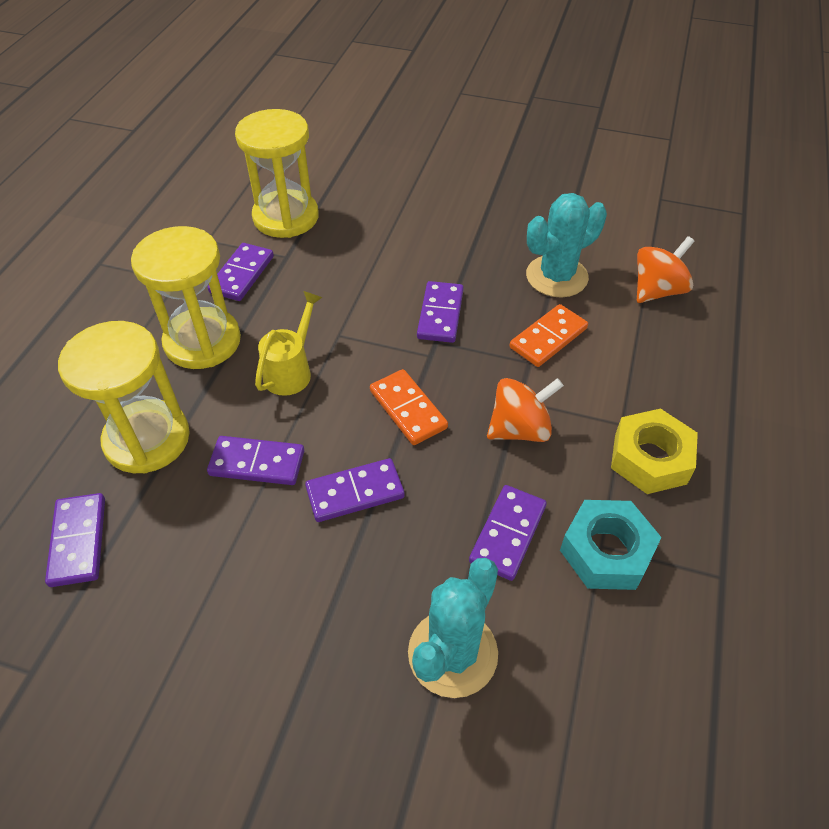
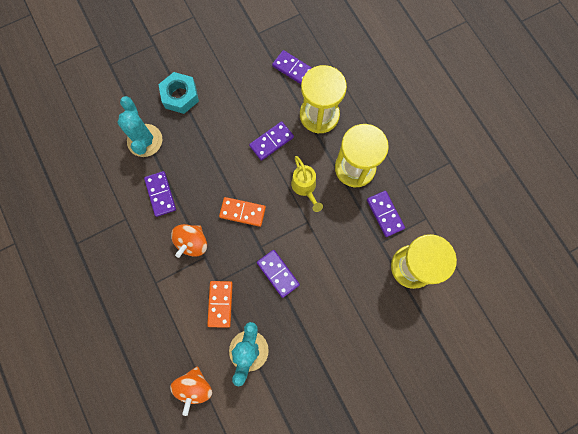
camera: 135 degrees right, 25 degrees up
purple domino [305,458,405,522] -> none
turquoise nut [560,500,662,590] -> turquoise nut moved to [158,72,199,114]
yellow nut [611,409,698,494] -> none

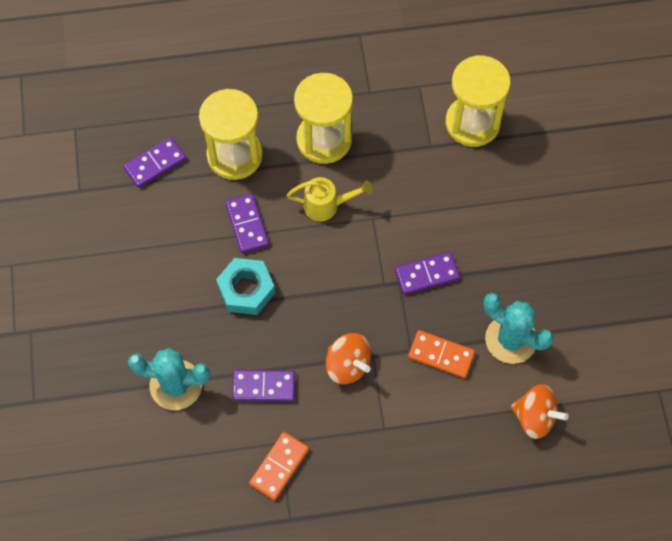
camera: 70 degrees left, 10 degrees down
turquoise nut [158,72,199,114] -> turquoise nut moved to [216,258,275,315]
orange domino [219,197,266,227] -> orange domino moved to [249,432,309,500]
purple domino [367,191,405,237] -> none

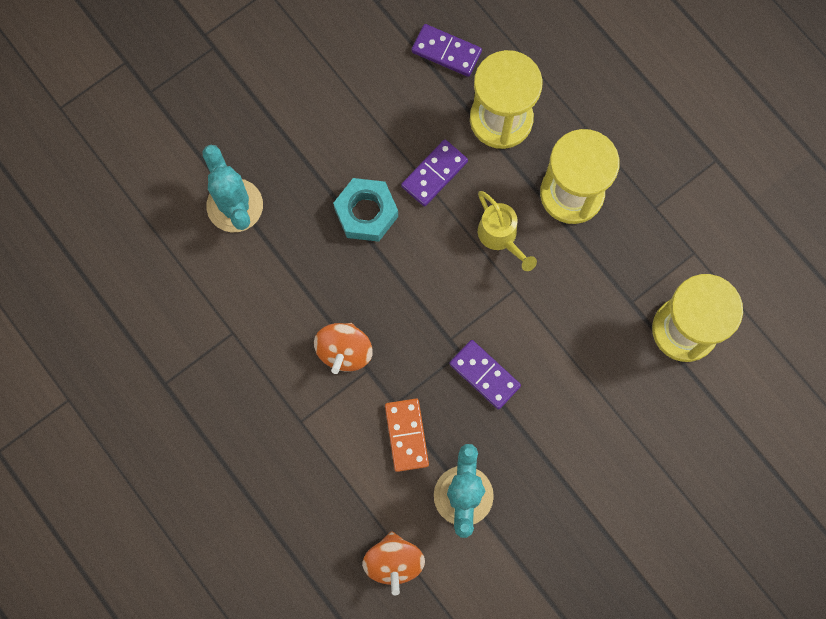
camera: 60 degrees right, 10 degrees up
purple domino [232,370,295,401] -> none
orange domino [249,432,309,500] -> none

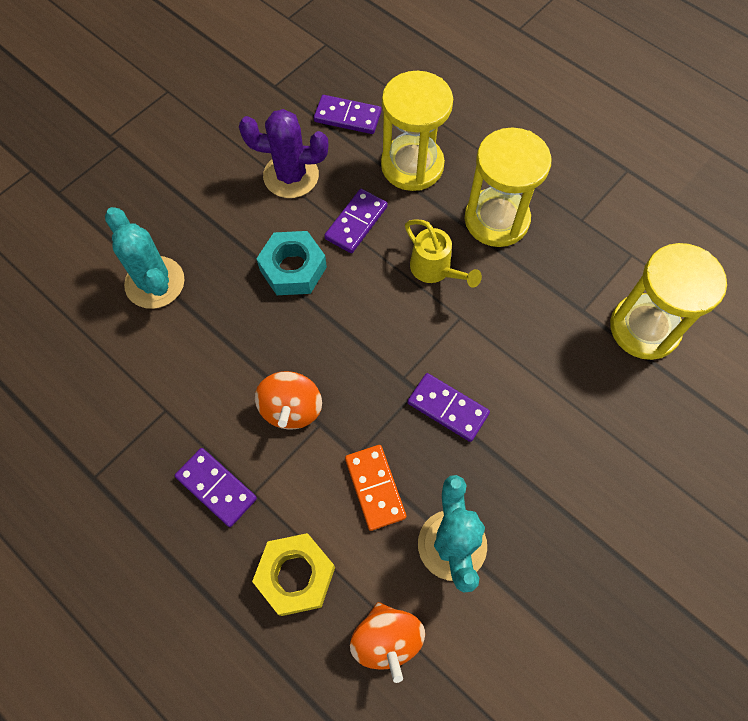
camera: 10 degrees left, 10 degrees down
none -> purple domino [175,448,257,527]
none -> purple cactus [239,109,328,198]
none -> yellow nut [252,533,335,616]

